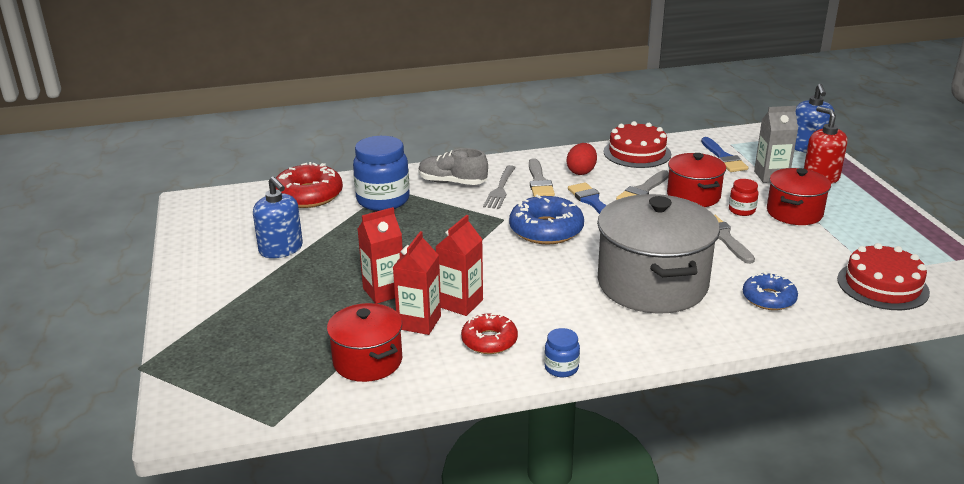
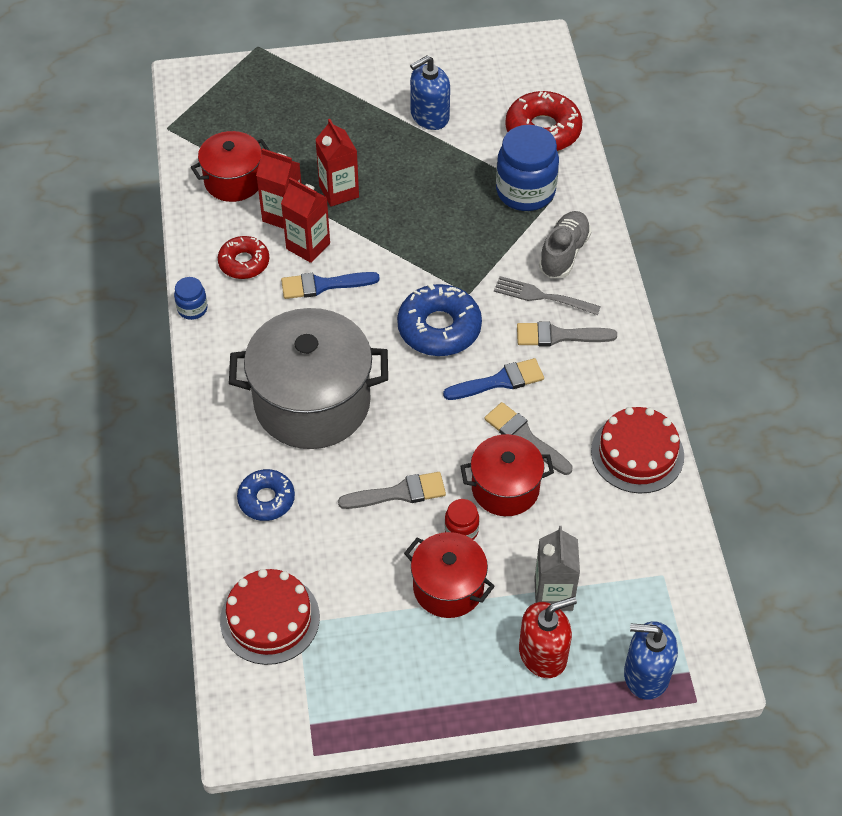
camera: 95 degrees right, 25 degrees up
red egg [567,143,597,175] -> none
blue brush [701,137,748,172] -> blue brush moved to [281,272,380,299]

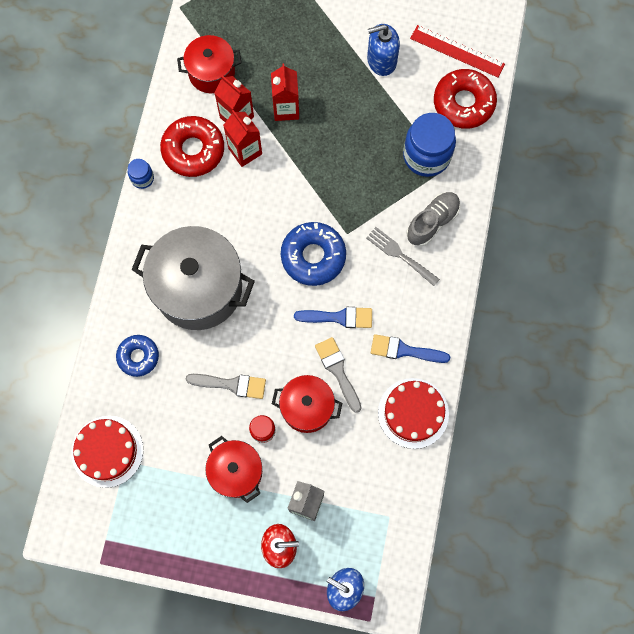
camera: 20 degrees right, 20 degrees up
red donut [218,236,269,279] -> red donut [160,116,224,177], size x1.59
blue brush [281,272,380,299] -> blue brush moved to [371,334,450,363]
grey brush [517,322,617,346] -> none
none -> red ruler [410,25,505,77]

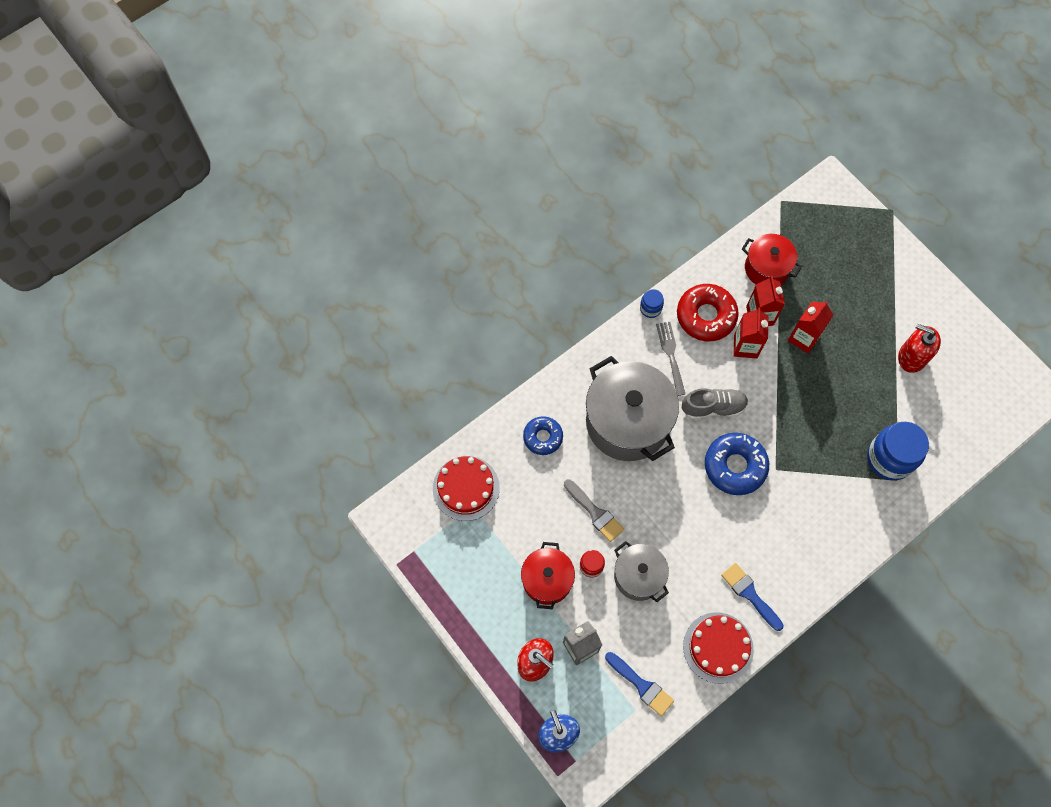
camera: 40 degrees right, 5 degrees down
red pot [272,375,342,433] -> grey pot [614,541,669,602]
blue brush [294,307,372,328] -> blue brush moved to [605,652,674,716]
grey brush [315,337,361,413] -> none
grey fork [366,227,440,286] -> grey fork moved to [656,322,685,396]
blue soap dispenser [367,24,400,76] -> red soap dispenser [898,324,941,373]
grey shoe [406,192,460,246] -> grey shoe moved to [682,388,748,419]
red ruler [410,25,505,77] -> none
red donut [434,69,497,129] -> none

